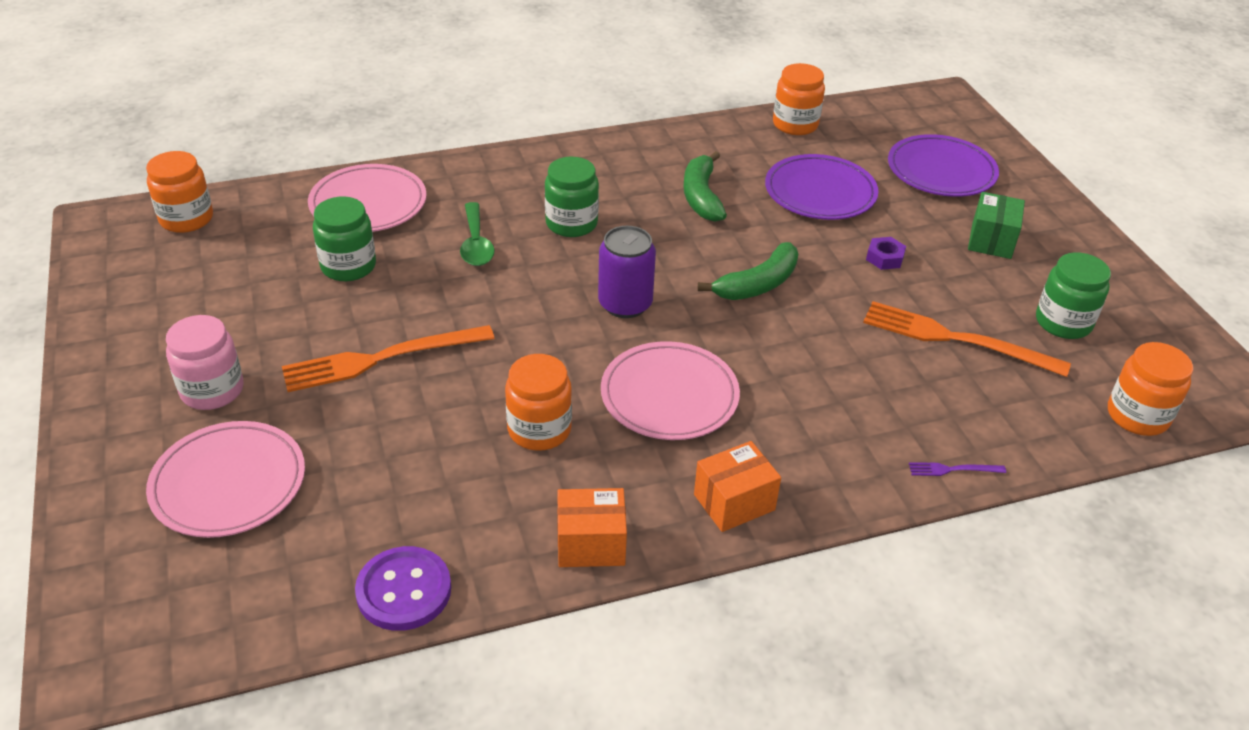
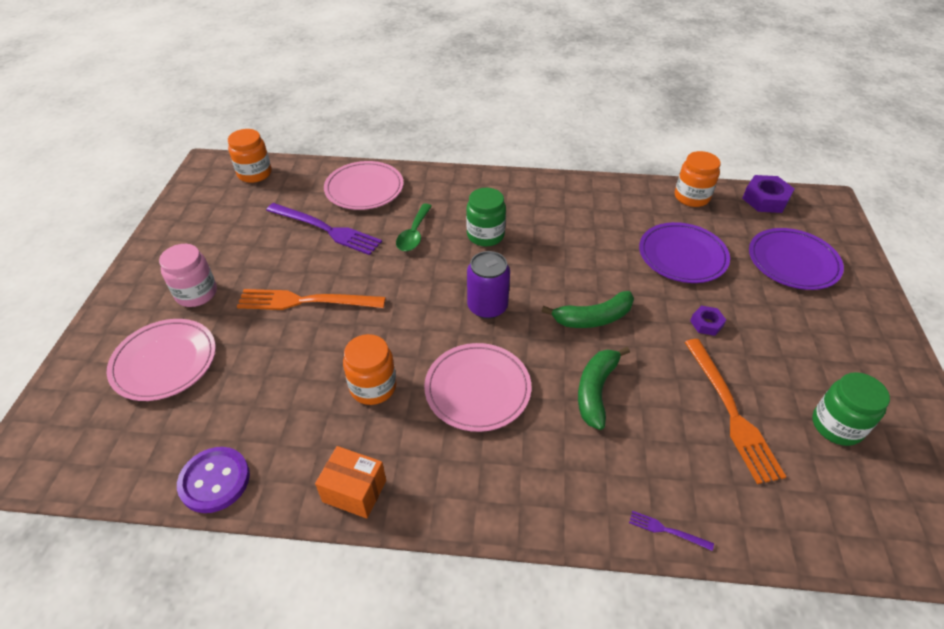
camera: 25 degrees right, 5 degrees up
green jar [313,197,376,281] -> purple fork [266,203,382,255]
green banana [683,151,727,222] -> green banana moved to [578,347,630,430]
orange box [694,441,781,532] -> none
orange fork [863,301,1071,377] -> orange fork turned 150 degrees counterclockwise [685,339,786,484]
green box [968,192,1025,259] -> none
orange jar [1108,342,1193,436] -> none
none -> purple nut [742,175,794,213]

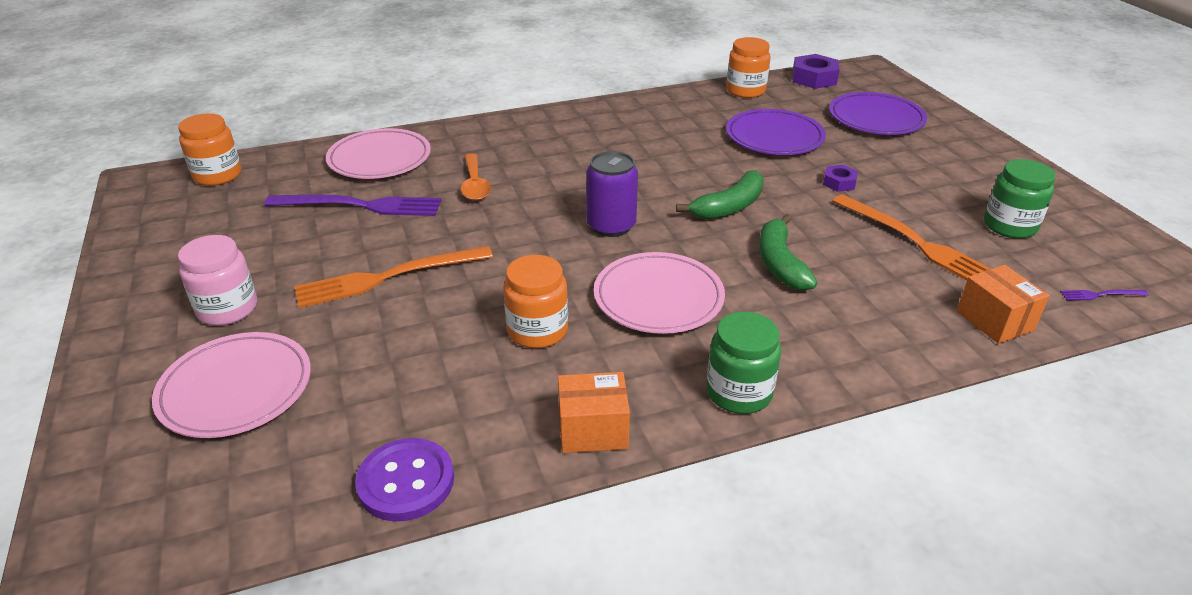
camera: 25 degrees left, 10 degrees down
green spoon [396,203,432,251] -> orange spoon [460,153,491,201]
green jar [466,188,506,246] -> green jar moved to [706,312,781,414]
purple fork [629,511,714,551] -> purple fork moved to [1060,290,1149,301]
none -> orange box [957,265,1050,344]

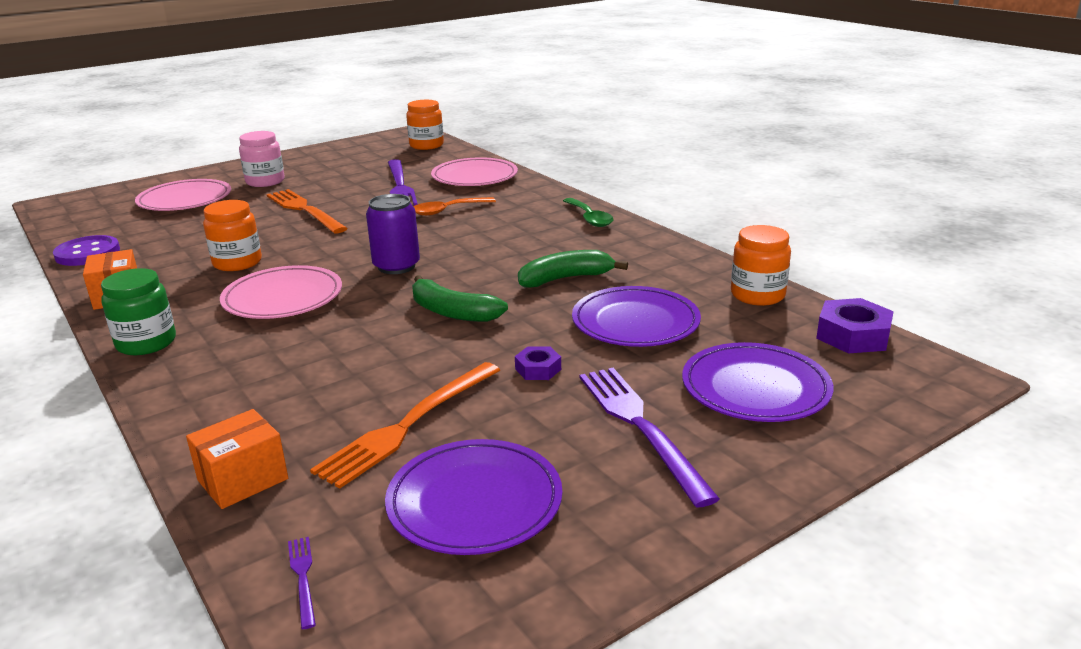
camera: 75 degrees right, 10 degrees down
green banana [759,214,817,291] -> green banana moved to [518,250,628,288]
green jar [984,159,1056,239] -> purple plate [385,439,562,555]
none -> green spoon [563,198,614,227]
none -> purple fork [580,368,720,507]

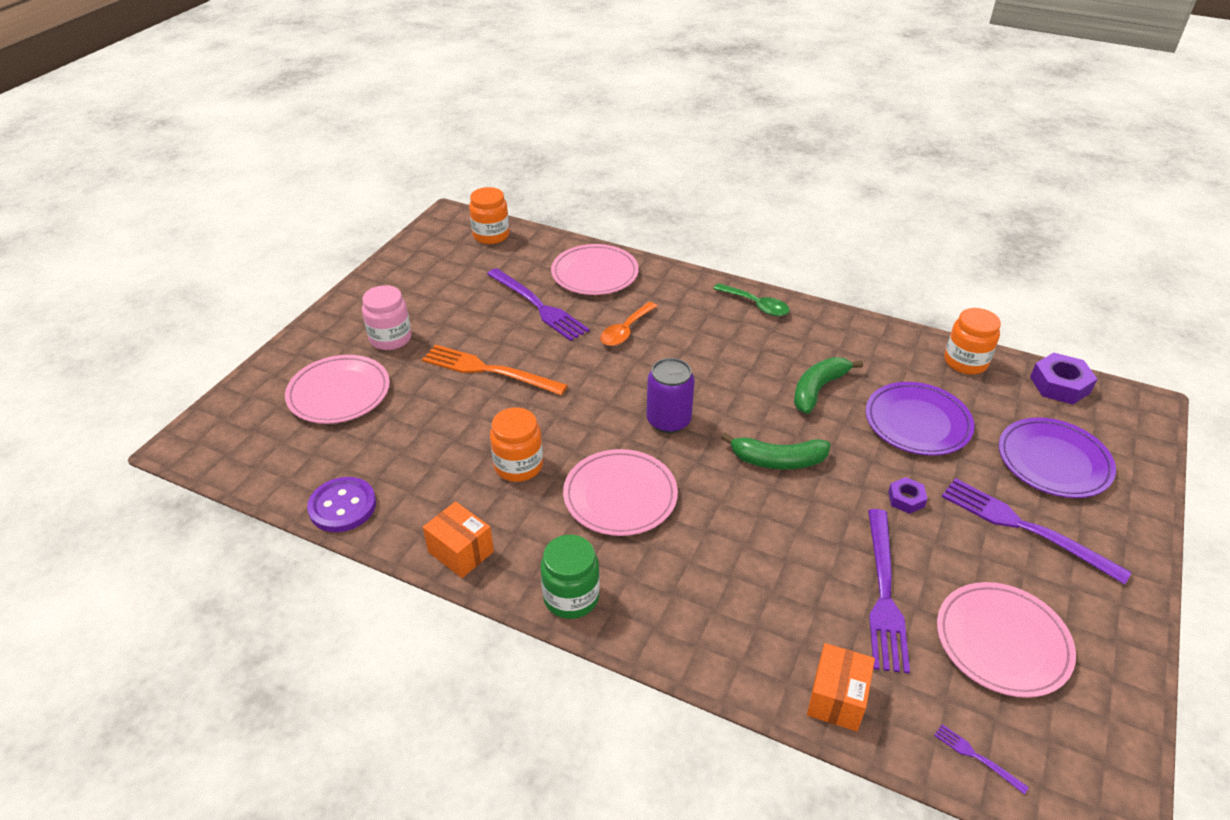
camera: 30 degrees left, 15 degrees up
orange fork [310,362,500,489] -> purple fork [868,509,910,673]
purple plate [385,439,562,555] -> pink plate [937,582,1076,698]

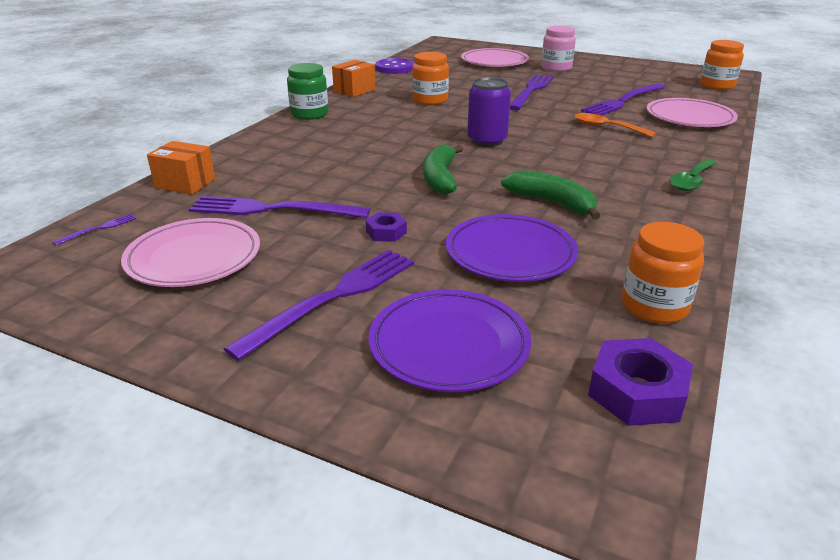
camera: 90 degrees right, 10 degrees down
orange fork [422,345,568,395] -> purple fork [510,74,554,110]
pink plate [563,449,678,536] -> none

